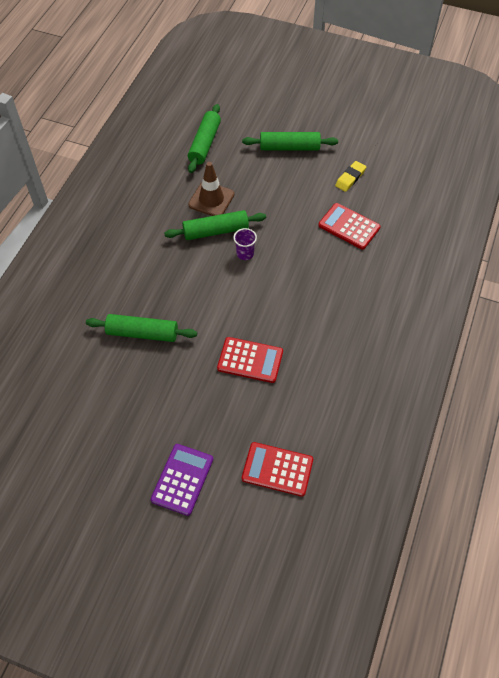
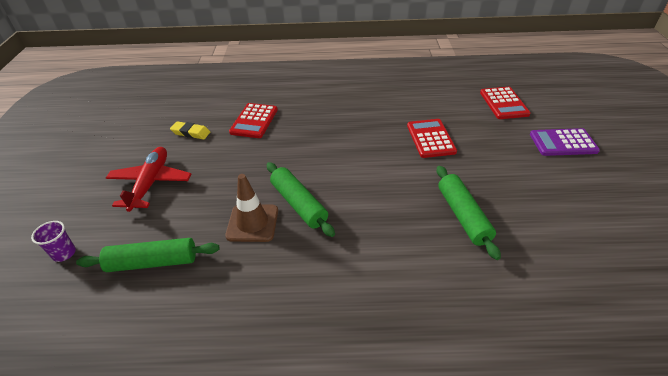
camera: 110 degrees left, 15 degrees down
purple cup [233,228,257,260] -> purple cup moved to [31,221,76,262]
green rolling pin [242,132,338,151] -> red plane [106,147,191,212]

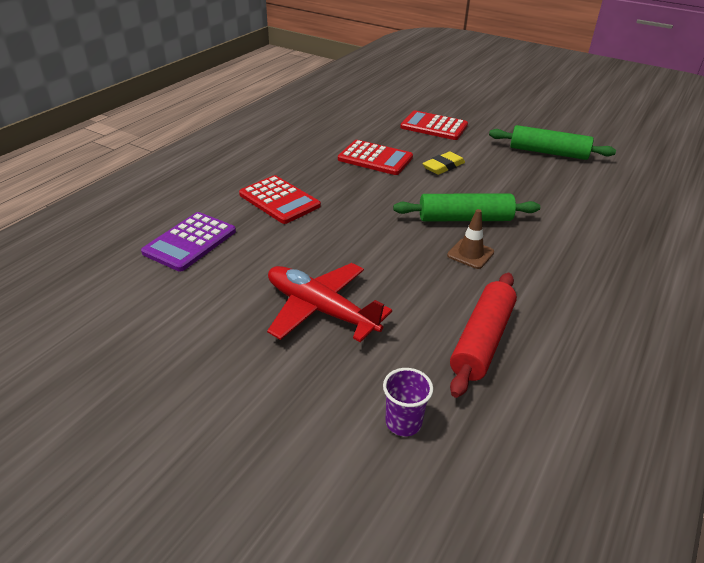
camera: 60 degrees left, 5 degrees down
green rolling pin [76,238,219,272] -> red rolling pin [450,273,517,398]
yellow eraser [170,121,210,139] -> yellow eraser moved to [422,152,465,175]
brown traffic cone [225,174,278,242] -> brown traffic cone [447,209,494,269], size x0.64
red calculator [480,87,531,119] -> red calculator moved to [338,140,413,175]
purple calculator [530,128,600,156] -> purple calculator moved to [141,212,236,272]

